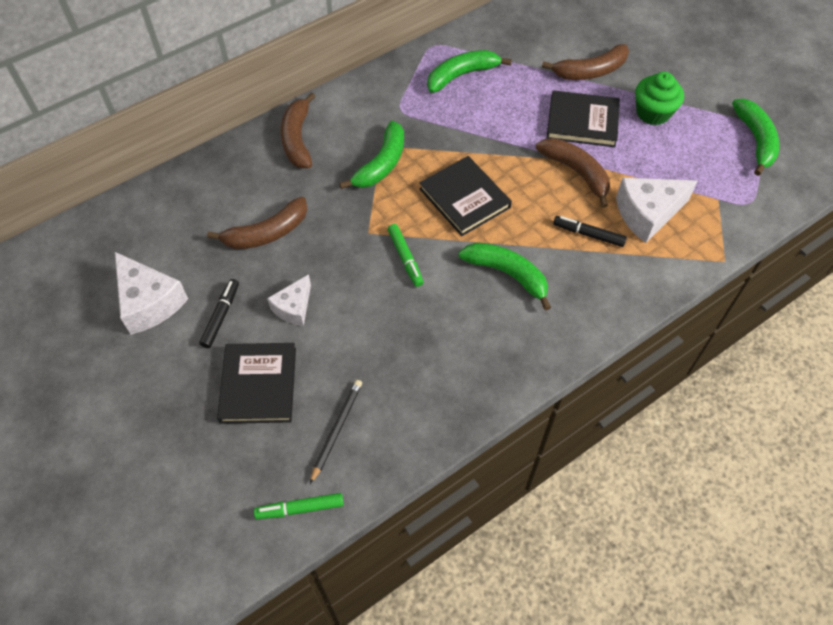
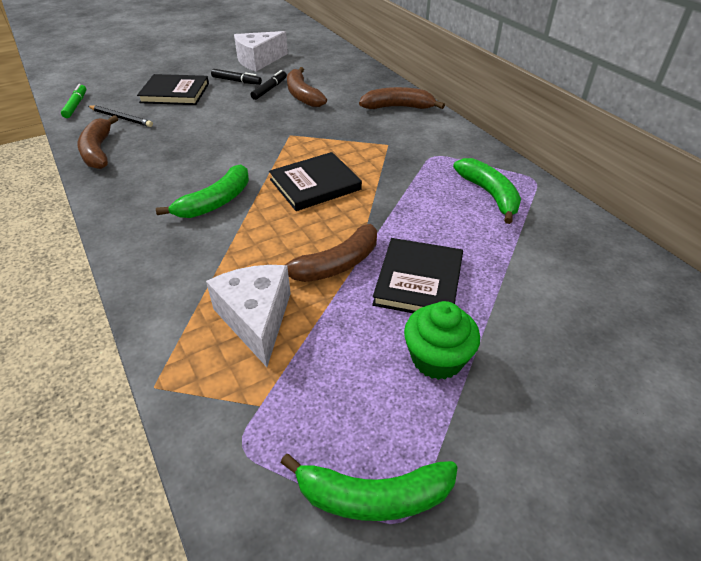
camera: 95 degrees right, 15 degrees down
white cheese [267,274,311,326] -> none
green banana [339,121,404,189] -> none
green marker [388,224,424,287] -> none
brown banana [542,44,629,80] -> brown banana moved to [78,115,118,169]
black marker [553,216,627,247] -> black marker moved to [251,70,287,100]

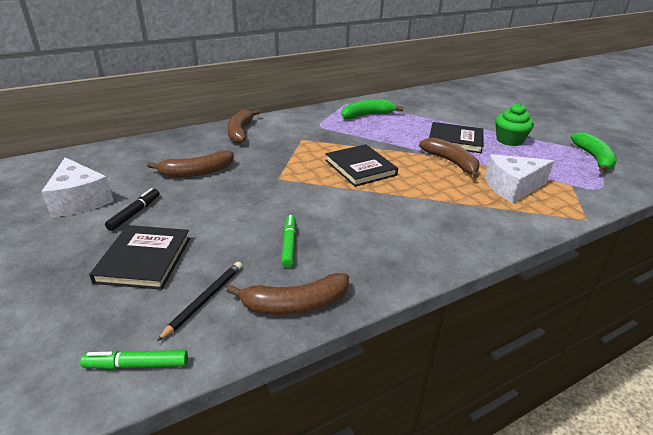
camera: 90 degrees left, 10 degrees down
green banana [156,164,249,218] -> none
black marker [251,70,287,100] -> none
none -> green marker [281,215,296,268]

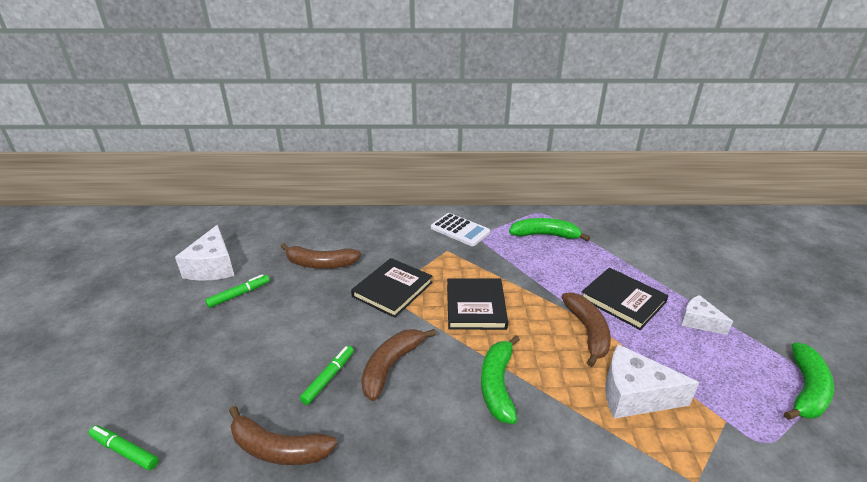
camera: 30 degrees right, 0 degrees up
black book [89,225,190,290] -> black book moved to [351,258,433,318]
black marker [105,188,160,231] -> green marker [205,274,270,308]
black pencil [157,262,242,341] -> none
brown banana [227,109,260,144] -> brown banana moved to [361,329,436,401]
green cupcake [496,103,534,146] -> white cheese [681,295,733,335]
none -> white calculator [431,213,490,246]
none -> green banana [481,335,520,424]

